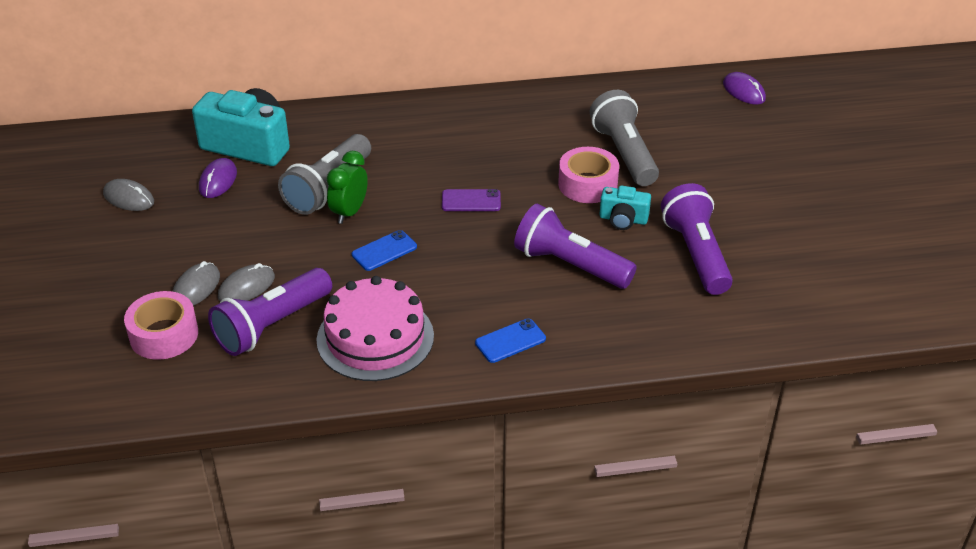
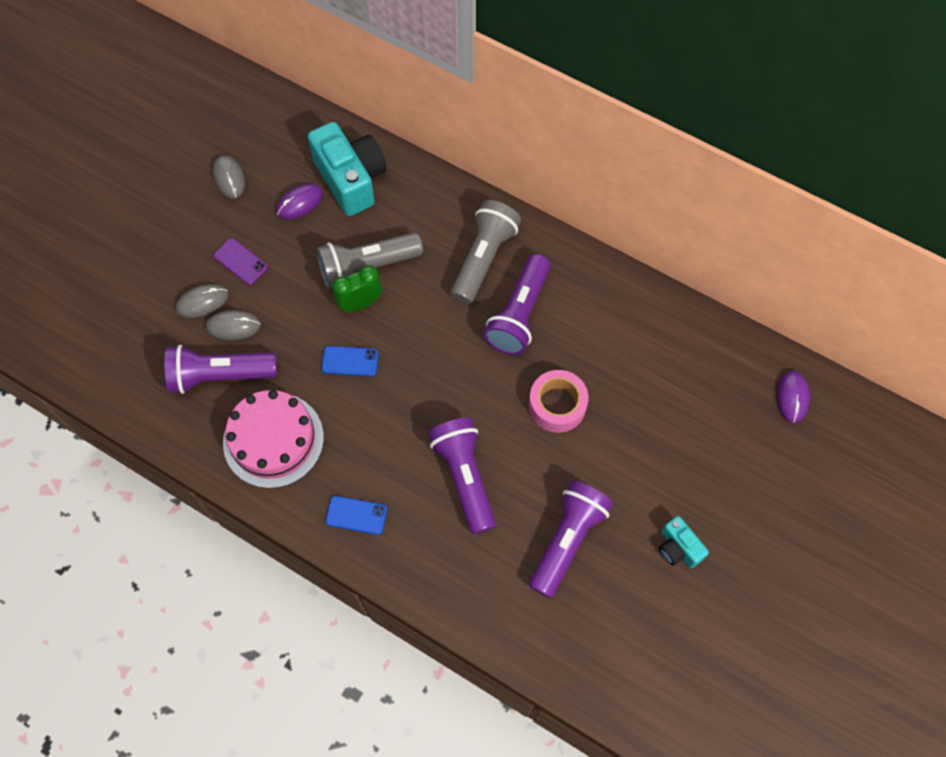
camera: 40 degrees right, 25 degrees up
pink tape [124,291,198,360] -> none
purple phone [442,189,501,211] -> purple phone moved to [213,238,268,285]
grey flashlight [590,90,659,186] -> grey flashlight moved to [451,200,521,304]
turquoise camera [599,186,651,230] -> turquoise camera moved to [659,516,709,568]
none -> purple flashlight [483,254,551,355]

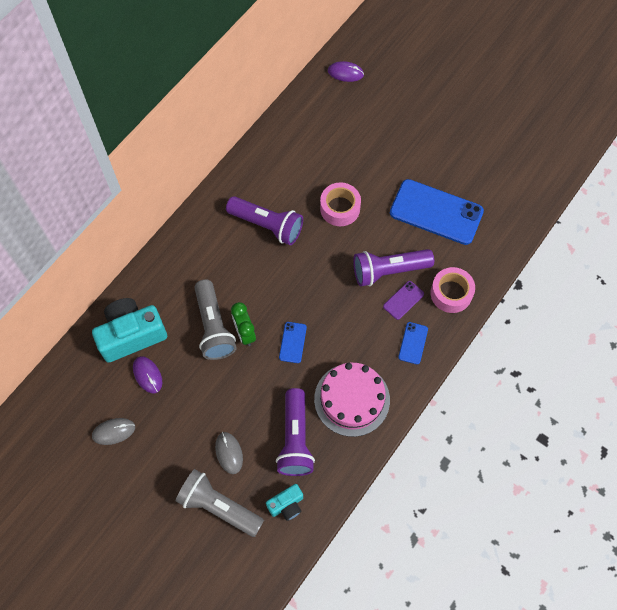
camera: 85 degrees left, 0 degrees up
grey mouse [206,310,261,340] -> none
purple phone [213,238,268,285] -> purple phone moved to [383,281,424,320]
grey flashlight [451,200,521,304] -> grey flashlight moved to [176,469,264,537]
purple flashlight [529,480,613,598] -> blue phone [390,179,484,245]
turquoise camera [659,516,709,568] -> turquoise camera moved to [266,484,303,521]
none -> pink tape [430,267,475,313]

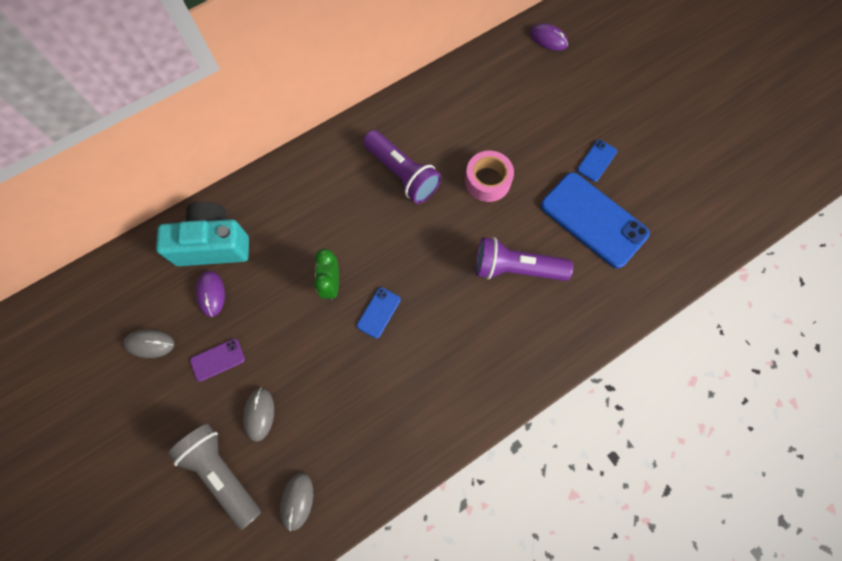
camera: 20 degrees right, 5 degrees up
grey flashlight [194,279,236,360] -> none
turquoise camera [266,484,303,521] -> grey mouse [280,472,313,531]
purple flashlight [276,388,315,476] -> none
pink cake [314,362,390,437] -> none
purple phone [383,281,424,320] -> purple phone moved to [190,339,245,382]
blue phone [398,322,428,364] -> blue phone moved to [577,140,617,182]
pink tape [430,267,475,313] -> none

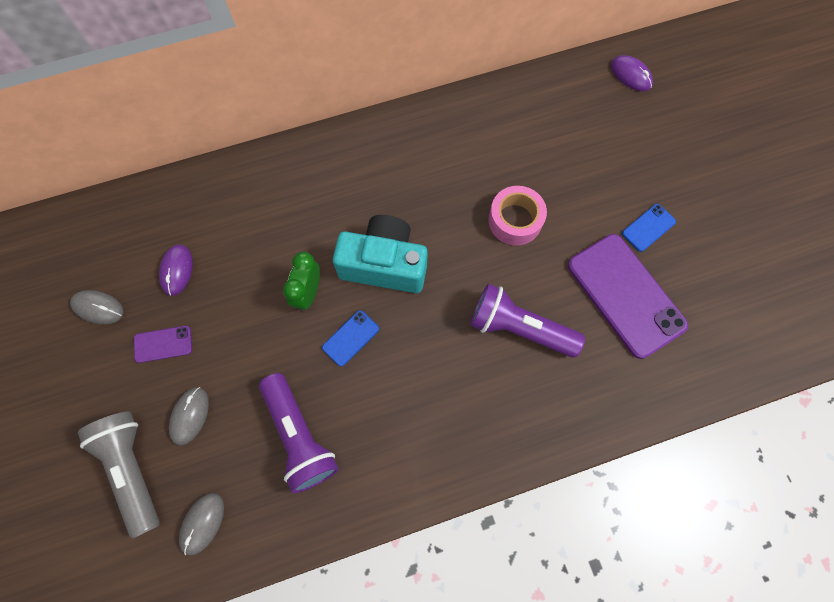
camera: 15 degrees right, 0 degrees up
turquoise camera [156,201,249,266] -> turquoise camera moved to [333,215,428,293]
purple flashlight [363,130,441,204] -> purple flashlight moved to [259,373,339,494]
blue phone [540,172,650,268] -> purple phone [568,234,688,359]

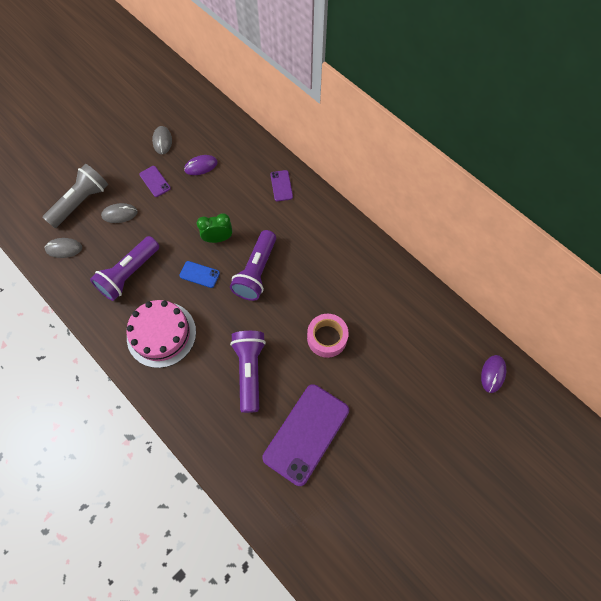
camera: 65 degrees right, 5 degrees down
turquoise camera [333,215,428,293] -> purple flashlight [230,230,276,301]
blue phone [622,204,676,252] -> none
none -> pink cake [127,300,196,368]
none -> purple phone [270,170,293,201]

